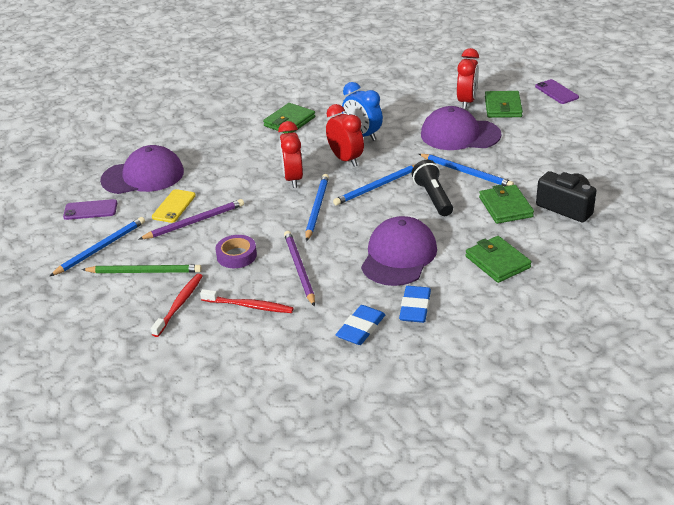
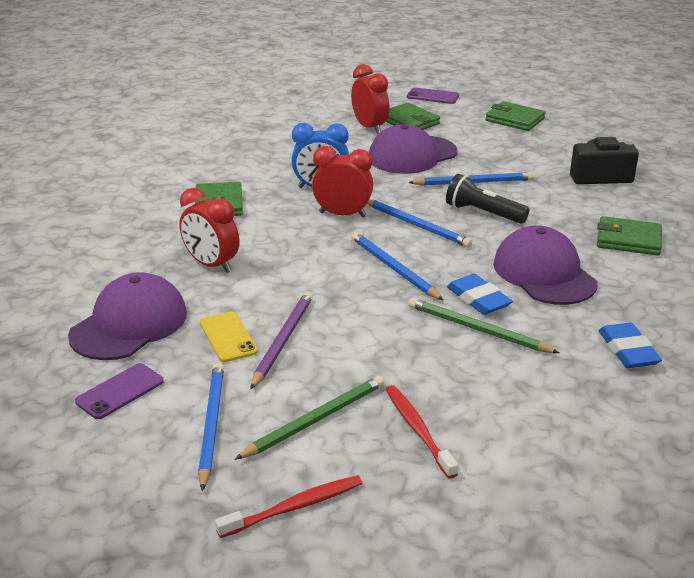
camera: 45 degrees left, 5 degrees down
red toothbrush [200,289,294,313] -> red toothbrush moved to [215,475,363,538]
purple tape [215,235,257,268] -> none
red clock [278,121,303,188] -> red clock moved to [179,188,240,273]
purple pencil [284,231,315,307] -> green pencil [409,298,559,353]
blue pencil [333,165,415,205] -> blue pencil turned 60 degrees counterclockwise [367,199,472,247]
blue eraser [399,286,431,323] -> blue eraser moved to [447,274,513,315]
green wallet [479,185,534,224] -> green wallet moved to [485,101,546,131]

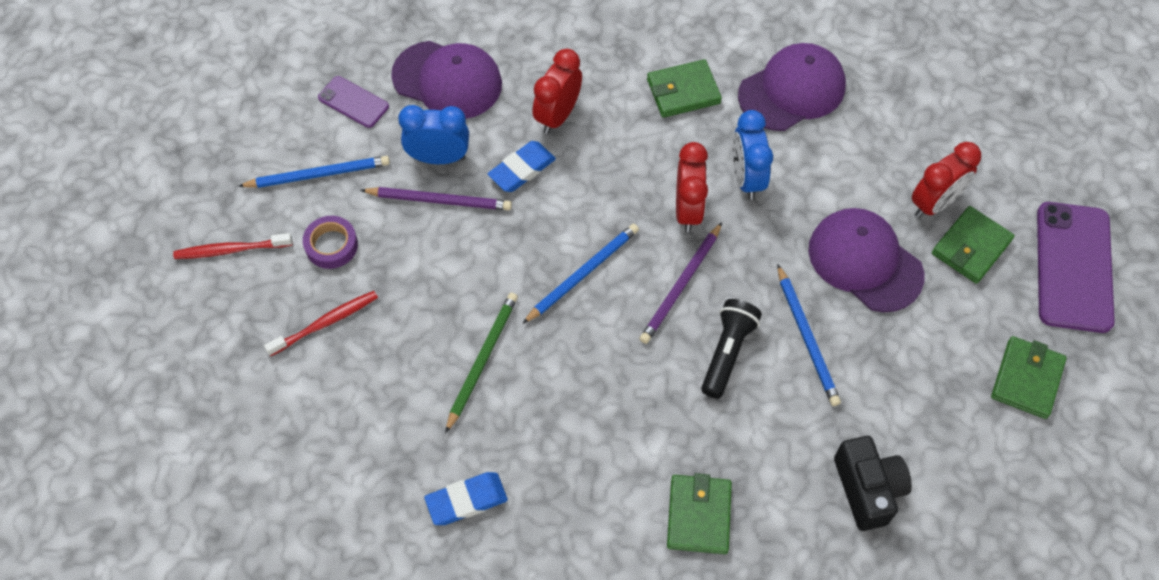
camera: 80 degrees right, 30 degrees up
yellow phone [200,312,258,362] -> blue clock [398,105,469,164]
red toothbrush [215,475,363,538] -> red toothbrush turned 120 degrees clockwise [173,233,293,259]
green pencil [235,376,384,460] -> purple tape [303,216,358,269]
blue pencil [367,199,472,247] -> purple pencil [639,222,722,344]
purple phone [407,87,459,104] -> purple phone [1037,202,1115,333], size x1.92
blue eraser [447,274,513,315] -> blue eraser moved to [488,141,556,192]
purple cap [493,226,598,305] -> purple cap moved to [738,43,846,131]

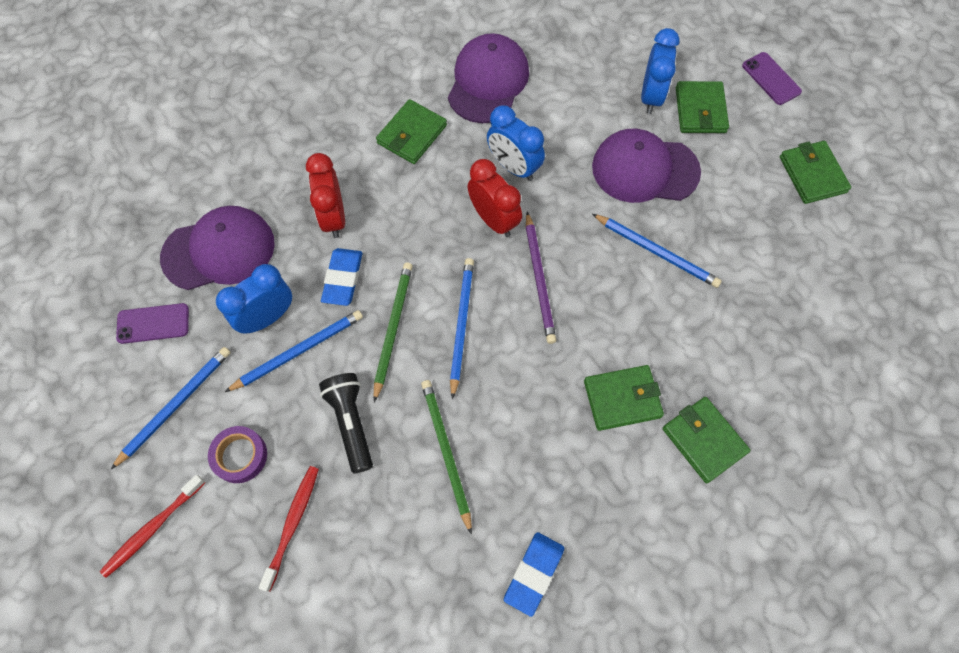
camera: 40 degrees left, 5 degrees up
purple pencil [361,187,512,211] -> blue pencil [225,310,363,392]
black flashlight [701,299,762,399] -> black flashlight moved to [319,373,373,474]
black camera [834,436,912,531] -> none
red clock [912,142,981,218] -> blue clock [641,28,680,114]
purple phone [1037,202,1115,333] -> purple phone [742,52,802,105], size x0.52
none -> green pencil [373,263,413,403]
none -> green wallet [584,365,664,431]

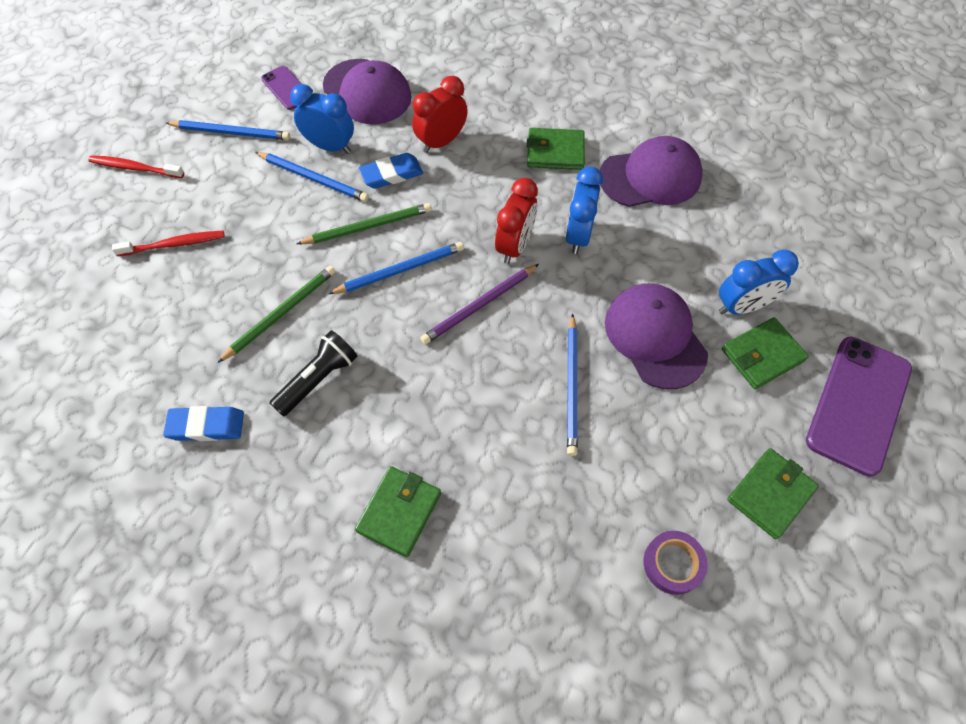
camera: 60 degrees right, 5 degrees down
purple tape [208,426,267,483] -> purple tape moved to [643,531,708,595]
black flashlight [319,373,373,474] -> black flashlight moved to [269,330,358,417]
green wallet [584,365,664,431] -> none
purple phone [742,52,802,105] -> purple phone [806,337,912,477], size x1.92

